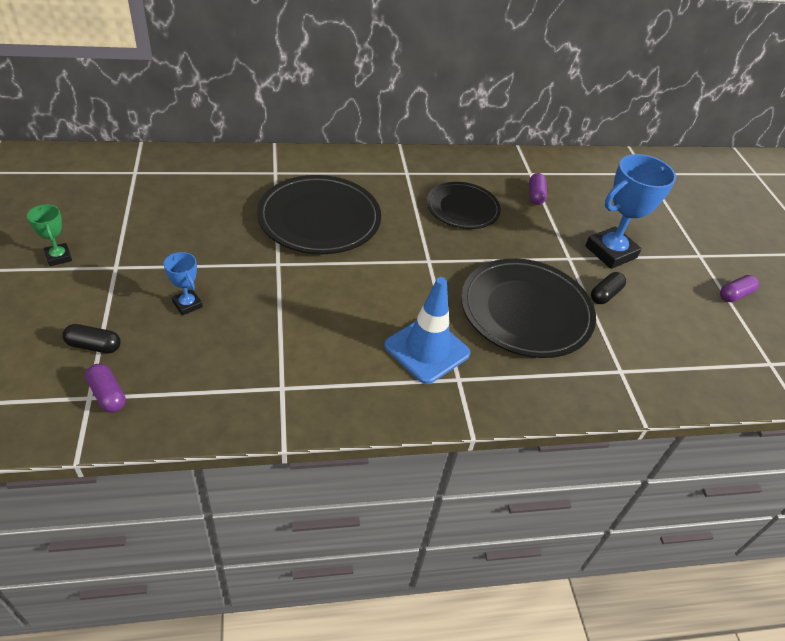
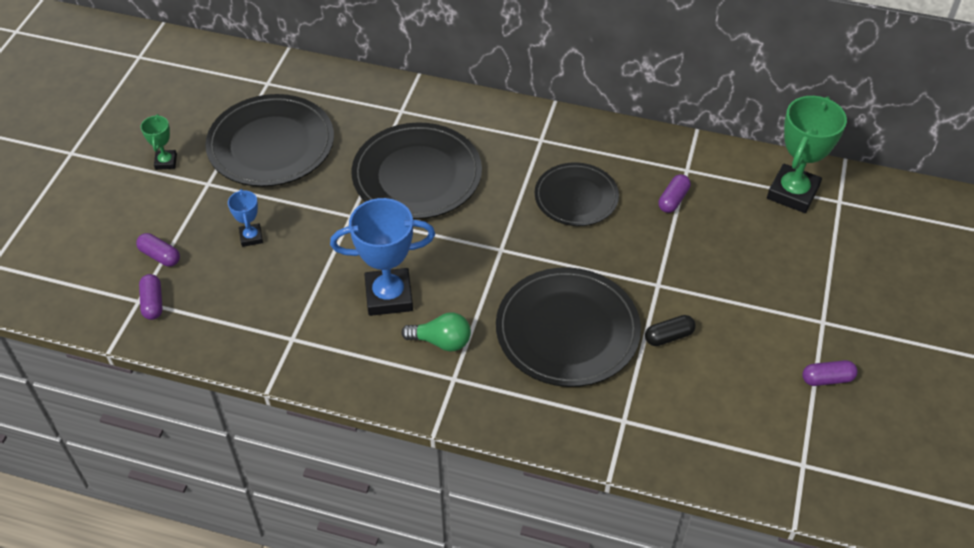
camera: 30 degrees right, 5 degrees up
black capsule [63,324,121,353] -> purple capsule [136,233,180,267]
blue traffic cone [384,277,470,384] -> green light bulb [401,312,471,351]
blue trophy [585,154,676,269] -> blue trophy moved to [330,198,435,316]
none -> black plate [205,94,334,187]
none -> green trophy [767,96,847,213]

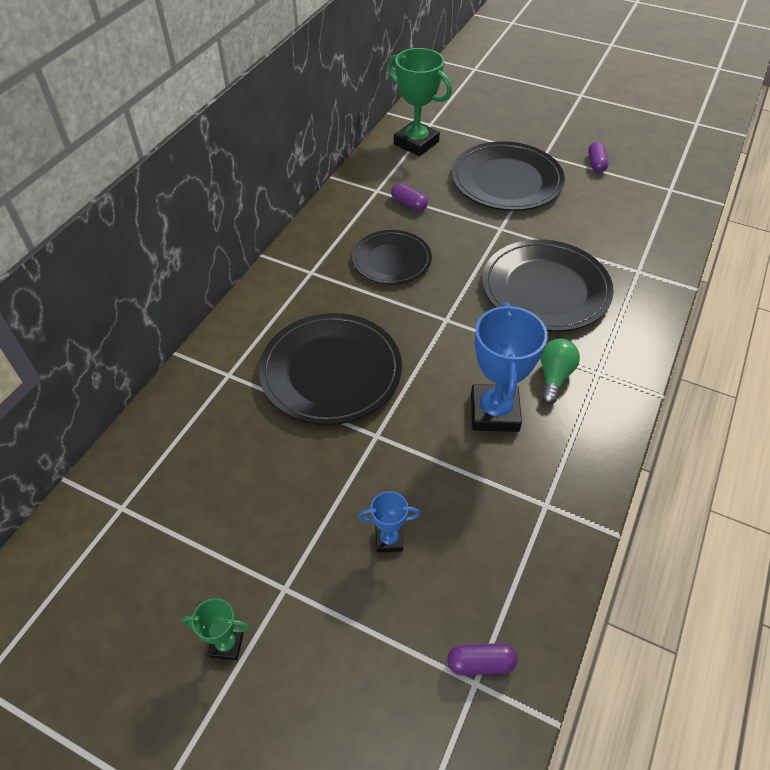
camera: 80 degrees left, 0 degrees up
purple capsule [136,233,180,267] -> none
black plate [205,94,334,187] -> black plate moved to [452,141,565,211]
black capsule [645,315,696,346] -> none

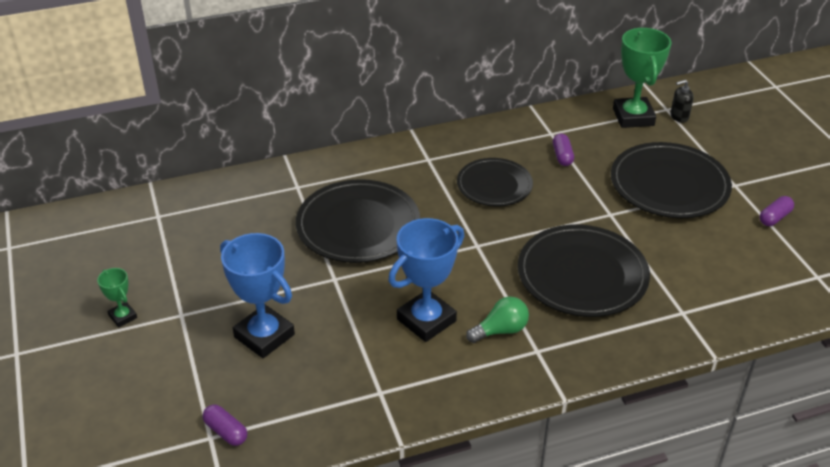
camera: 45 degrees right, 10 degrees down
blue trophy [358,491,420,553] -> blue trophy [220,233,295,358], size x2.02
none -> black soap dispenser [670,80,694,123]

